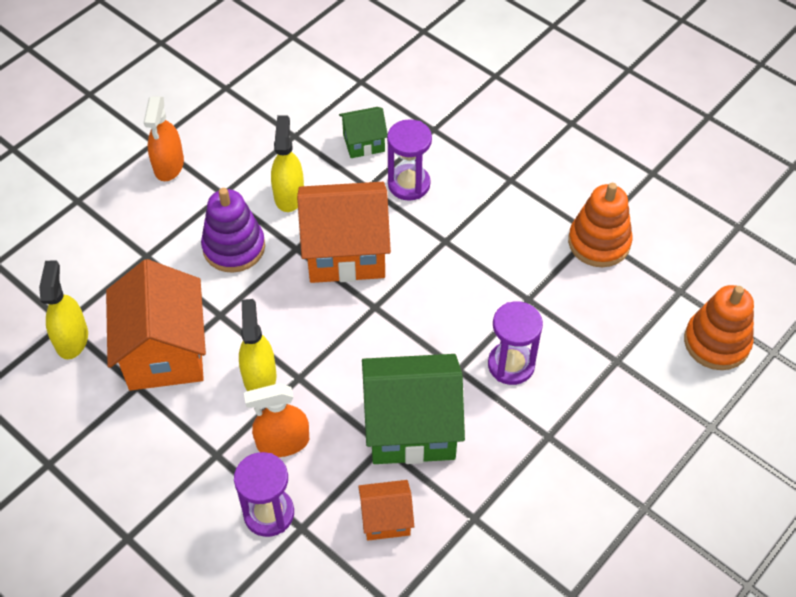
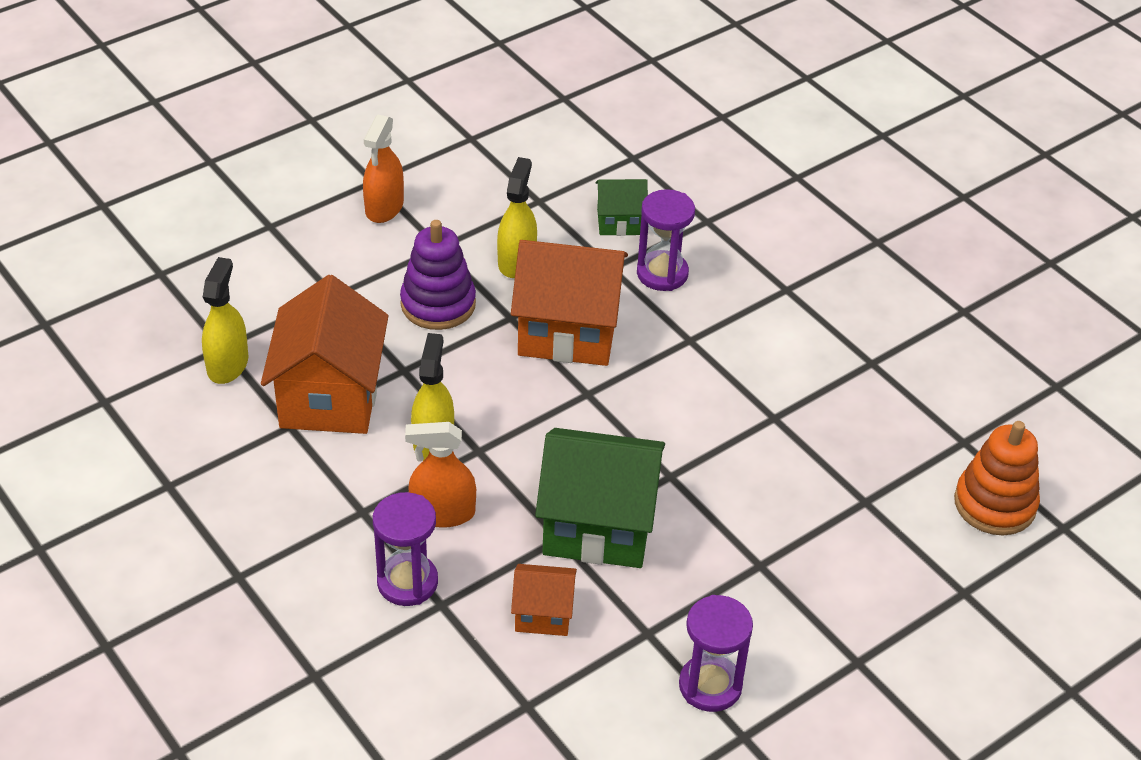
camera: 10 degrees right, 10 degrees down
purple hourglass [488,301,543,385] -> purple hourglass moved to [679,595,753,712]
orange stacking toy [568,183,632,267] -> none

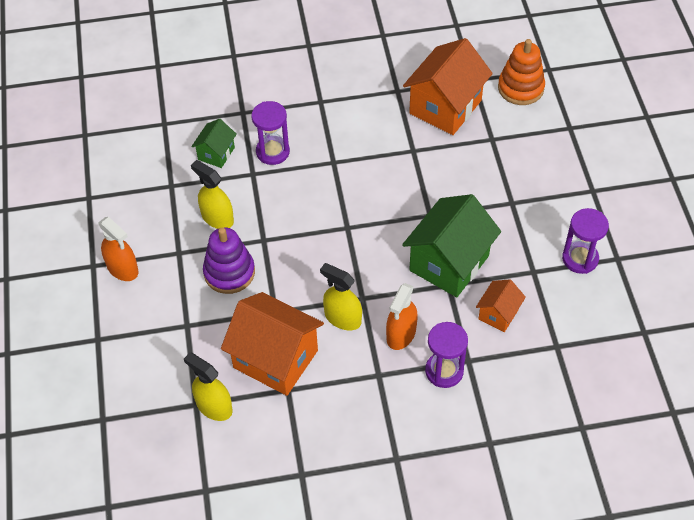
camera: 60 degrees left, 10 degrees up
orange house [511,240,628,366] -> orange house moved to [403,38,493,135]

